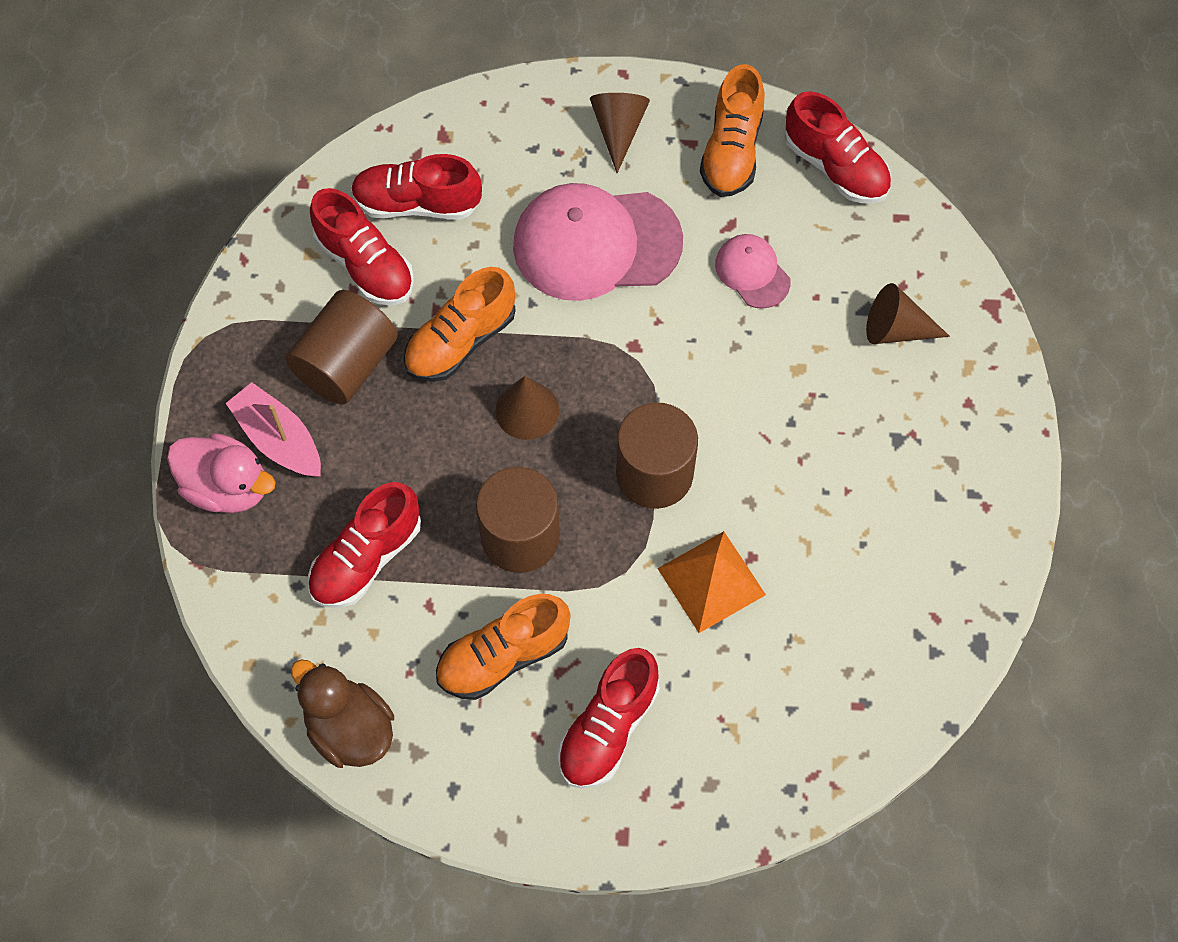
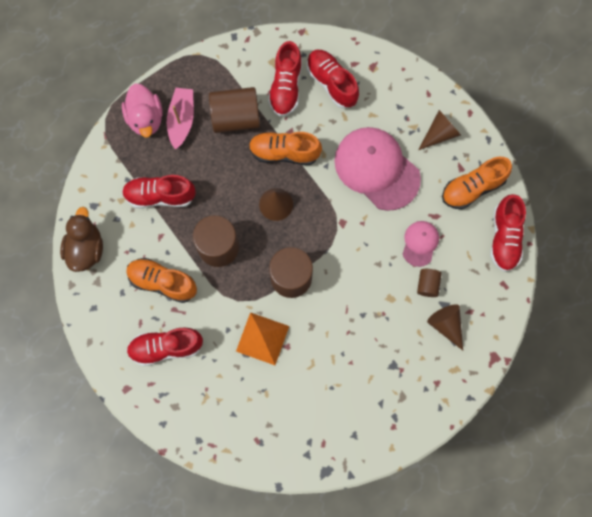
camera: 50 degrees right, 10 degrees up
none -> brown cylinder [417,269,442,297]

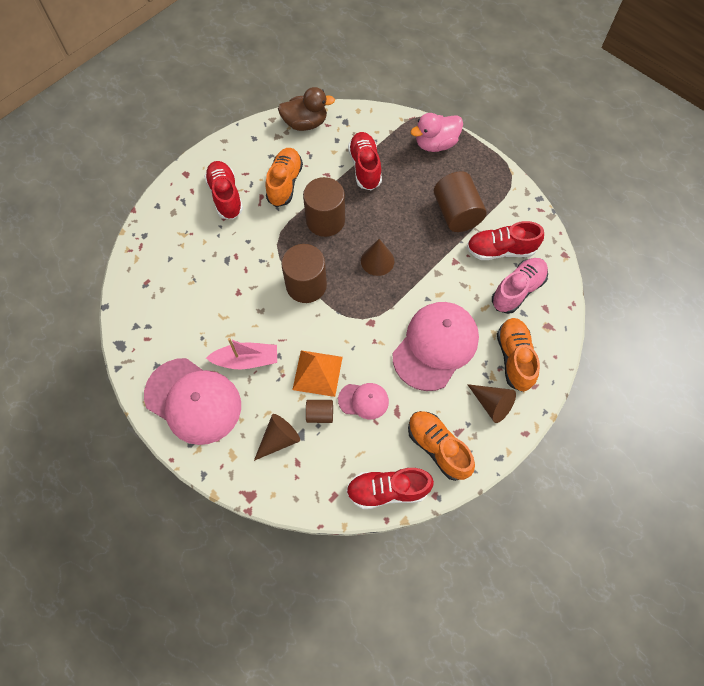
camera: 80 degrees right, 10 degrees down
pink boat [167,88,194,150] -> pink boat moved to [206,338,277,369]
orange pyramid [236,312,289,365] -> orange pyramid moved to [292,350,343,397]
orange shoe [249,132,322,165] -> orange shoe moved to [497,318,540,392]
red shoe [307,50,359,108] -> pink shoe [492,258,548,314]
none -> pink cap [144,358,241,445]

